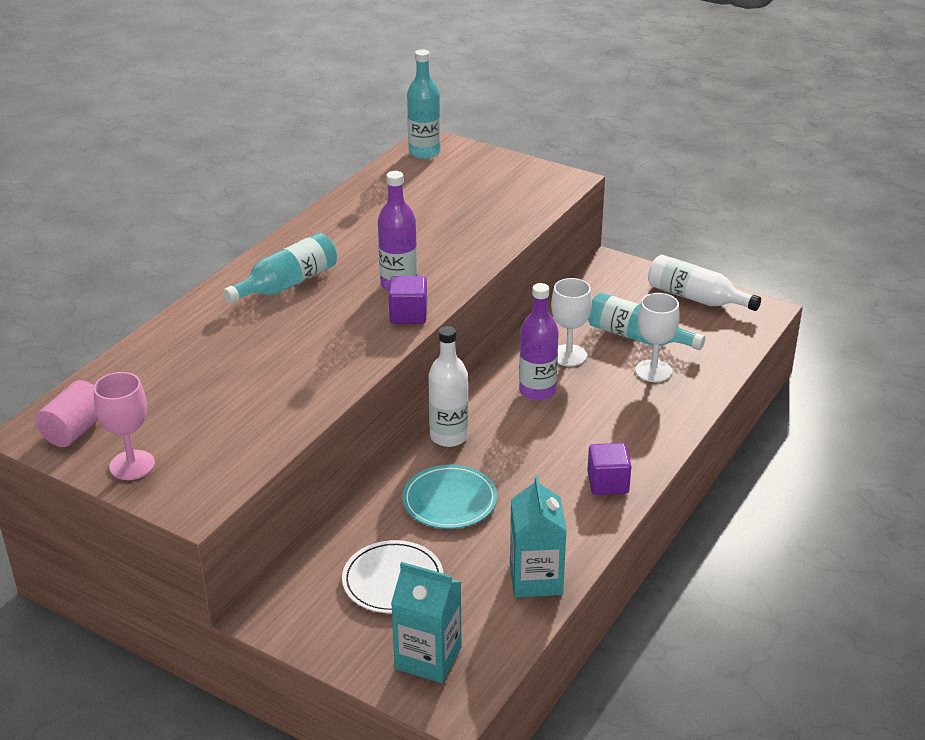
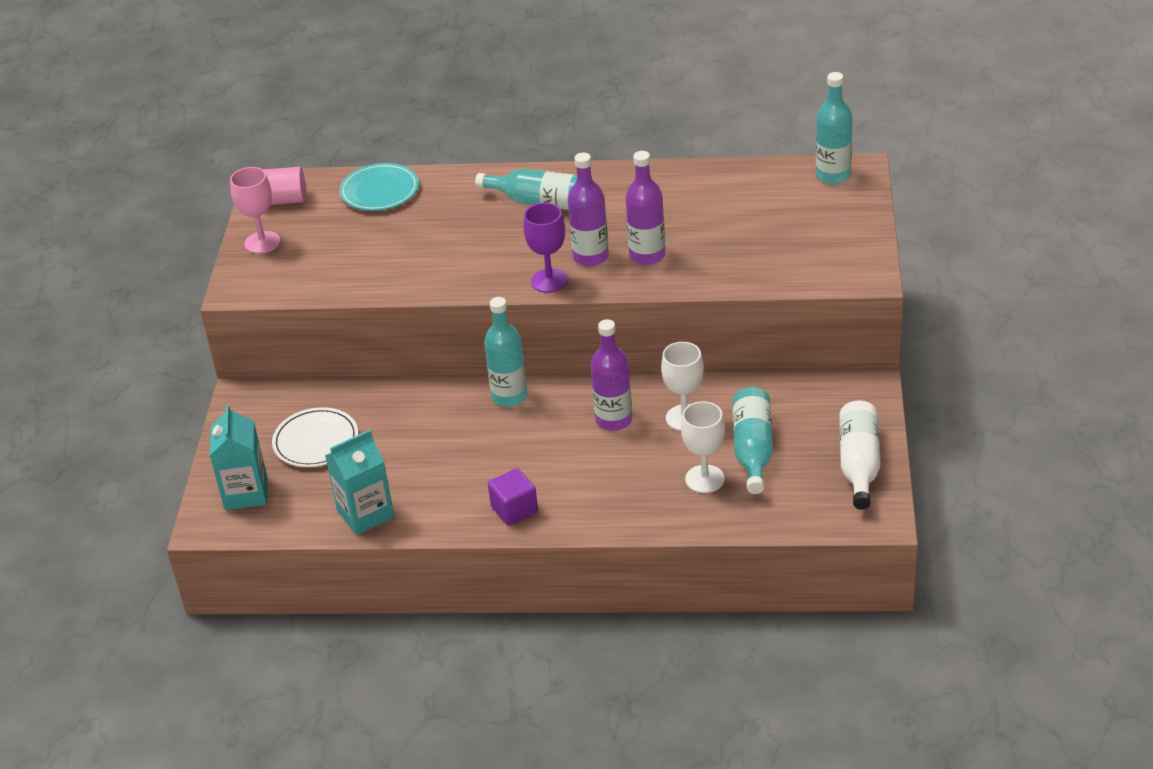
camera: 65 degrees right, 5 degrees up
purple cube [389,276,427,324] -> purple goblet [523,203,568,293]
turquoise plate [402,465,497,529] -> turquoise plate moved to [339,163,419,211]
white bottle [428,326,469,447] -> turquoise bottle [484,297,528,407]
none -> purple bottle [626,151,665,265]

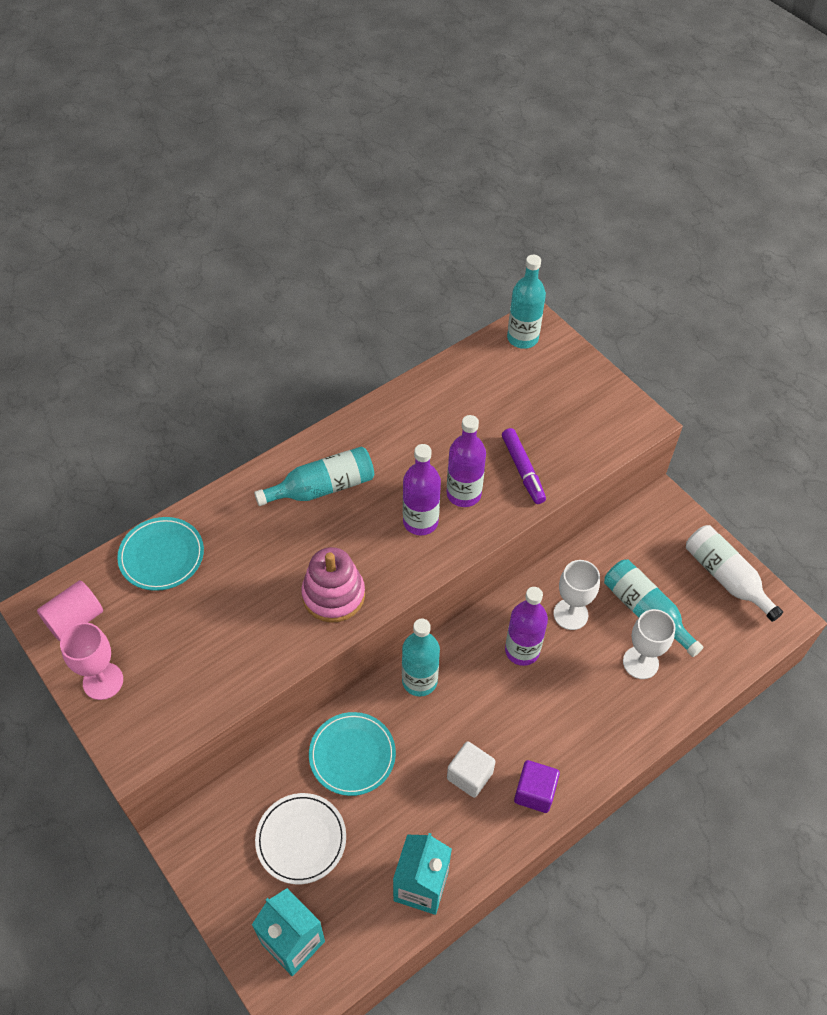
camera: 45 degrees left, 15 degrees up
purple goblet [523,203,568,293] -> none
none -> pink stacking toy [301,547,365,623]
none -> turquoise plate [309,712,396,796]
none -> white cube [447,741,496,798]
none -> purple marker [502,428,546,504]

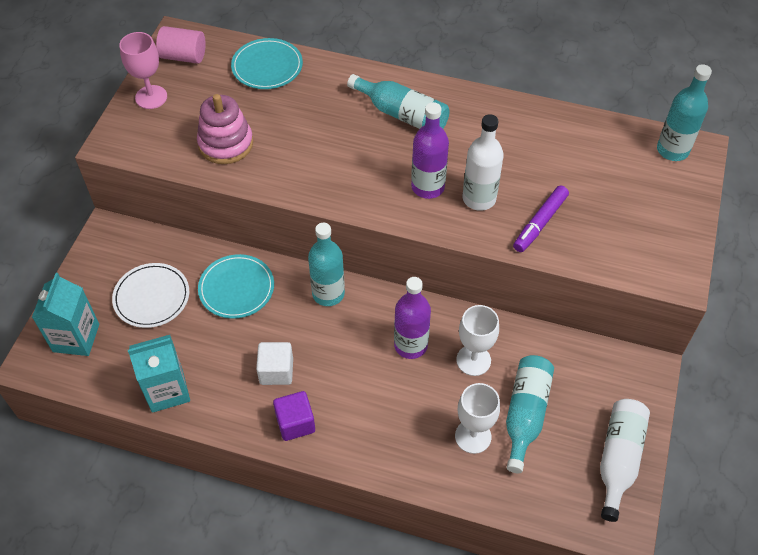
camera: 55 degrees right, 0 degrees up
pink stacking toy [301,547,365,623] -> pink stacking toy moved to [197,94,253,164]
purple bottle [447,415,486,507] -> white bottle [463,114,504,211]

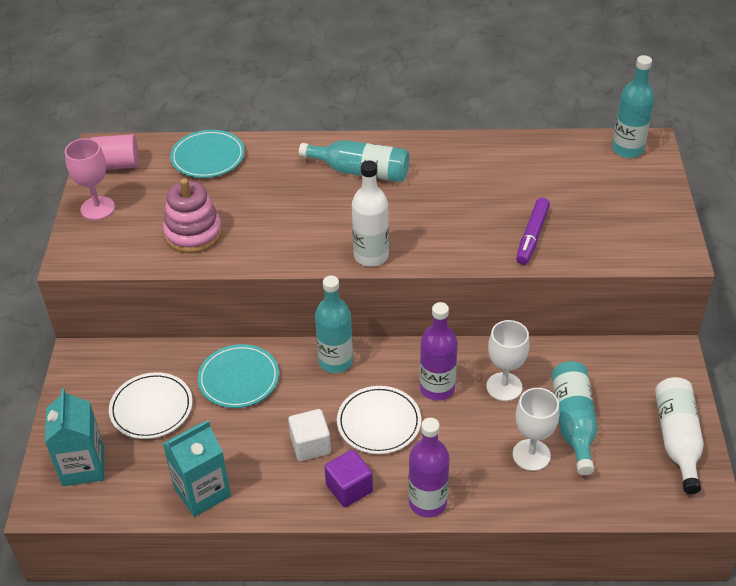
camera: 15 degrees left, 10 degrees down
purple bottle [411,102,449,199] -> purple bottle moved to [408,418,450,517]
white bottle [463,114,504,211] -> white bottle moved to [352,160,389,267]
none -> white plate [337,386,421,454]

